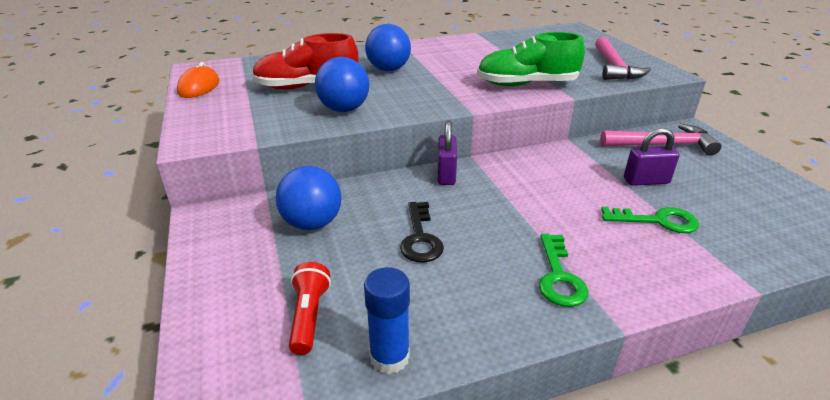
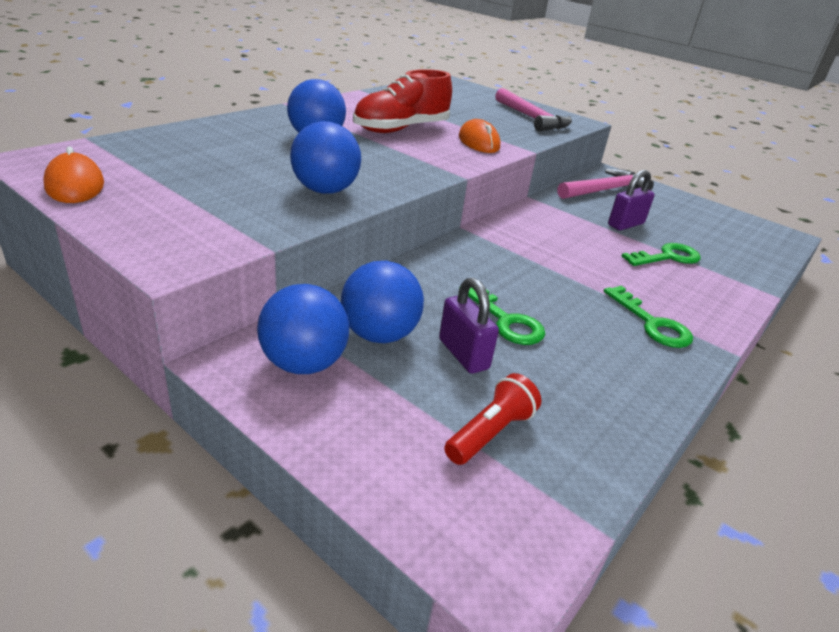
camera: 35 degrees left, 0 degrees up
red shoe [252,33,359,89] -> red shoe moved to [353,69,452,133]
red flashlight [289,262,331,355] -> red flashlight turned 75 degrees clockwise [444,373,541,465]
blue glue stick [364,267,410,374] -> none
black key [400,202,444,263] -> green key [459,287,545,345]
purple padlock [438,121,457,185] -> purple padlock moved to [439,278,499,374]
green shoe [477,32,585,86] -> orange mouse [459,119,500,153]
none -> blue ball [257,284,349,374]

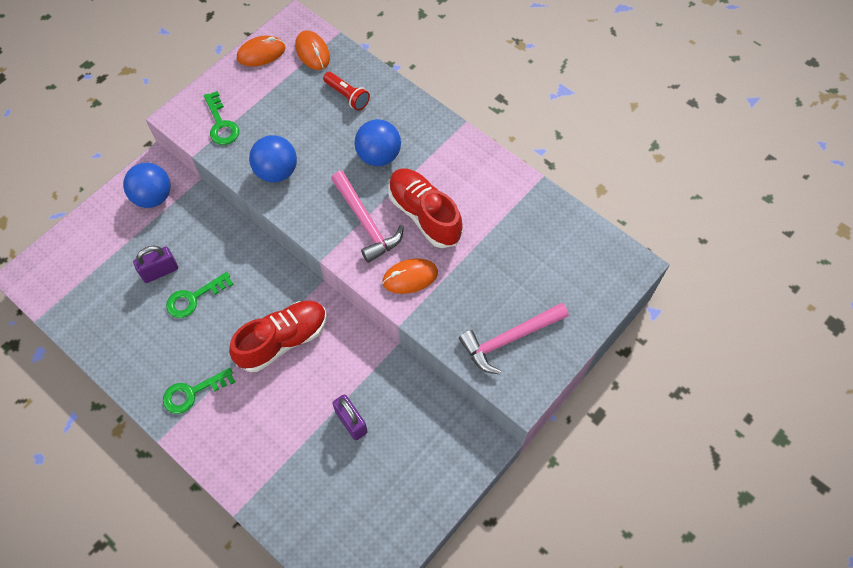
camera: 95 degrees right, 30 degrees up
blue ball [341,261,424,343] -> none
red flashlight [444,373,541,465] -> red flashlight moved to [323,72,370,111]
pink hammer [557,169,654,199] -> pink hammer moved to [331,171,404,263]
green key [621,243,701,266] -> green key moved to [204,91,239,145]
none -> red shoe [229,301,327,372]
none -> orange mouse [295,30,330,70]

